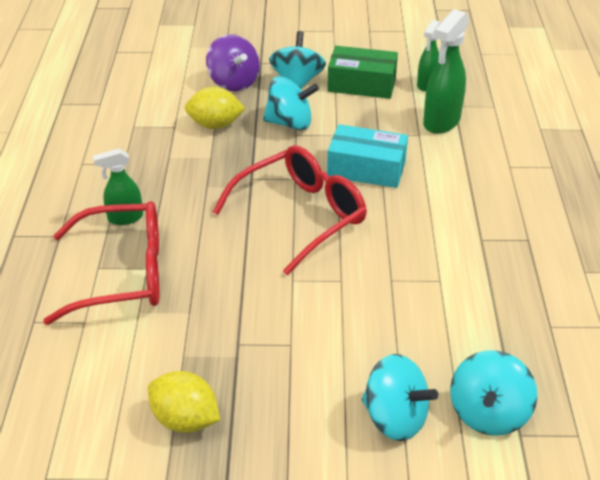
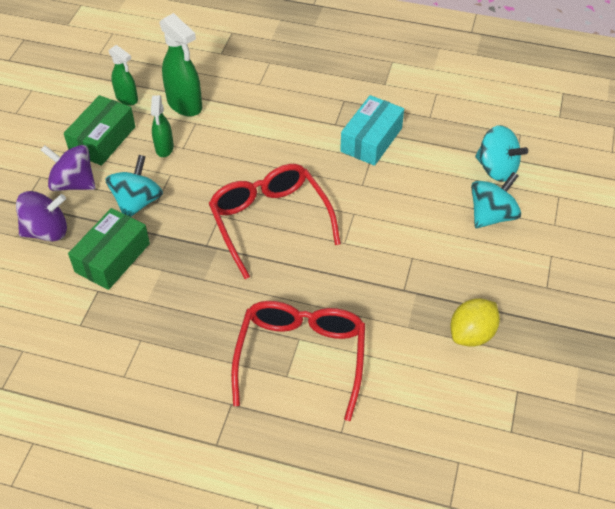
camera: 75 degrees left, 10 degrees up
green spray bottle [93,149,143,225] -> green spray bottle moved to [151,95,174,157]
yellow lemon [185,87,246,129] -> green box [68,208,150,290]
turquoise spinning top [269,31,326,89] -> purple spinning top [41,145,96,191]
turquoise box [327,124,408,188] -> turquoise box moved to [340,95,404,166]

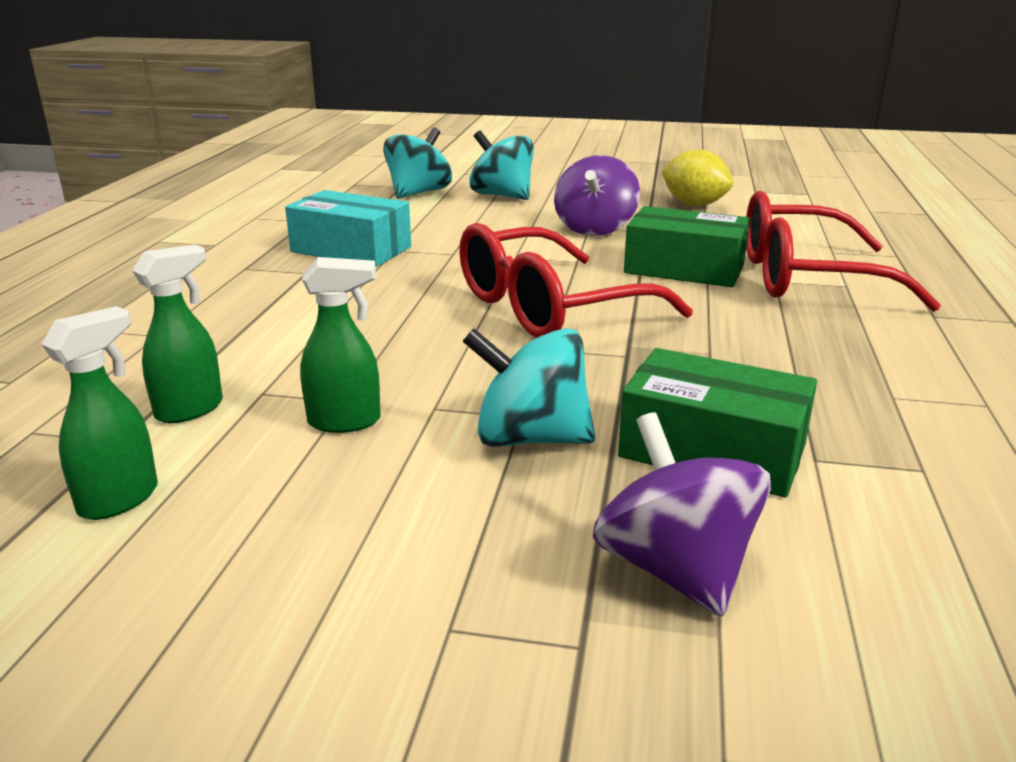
camera: 95 degrees left, 25 degrees down
purple spinning top [41,145,96,191] -> purple spinning top moved to [554,155,640,236]
green box [64,95,135,166] -> green box moved to [624,206,750,287]
green spray bottle [160,13,202,116] -> green spray bottle [132,244,223,423], size x0.61

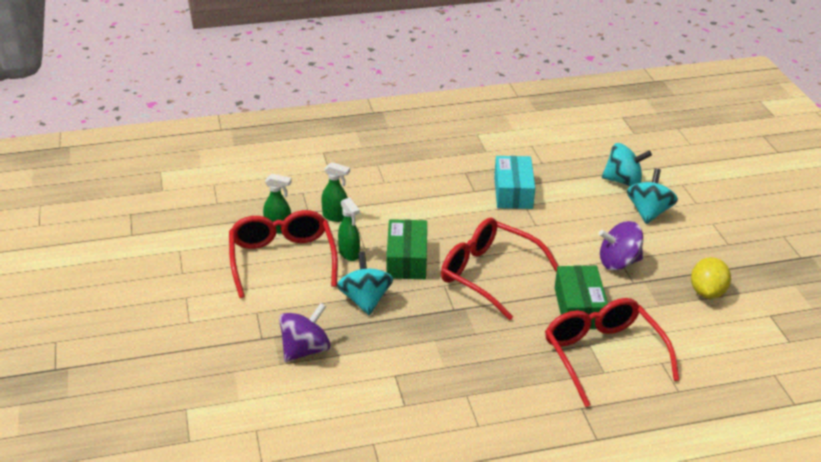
camera: 65 degrees right, 10 degrees up
green box [618,348,817,497] -> green box moved to [386,219,427,279]
none -> red glasses [229,210,338,298]

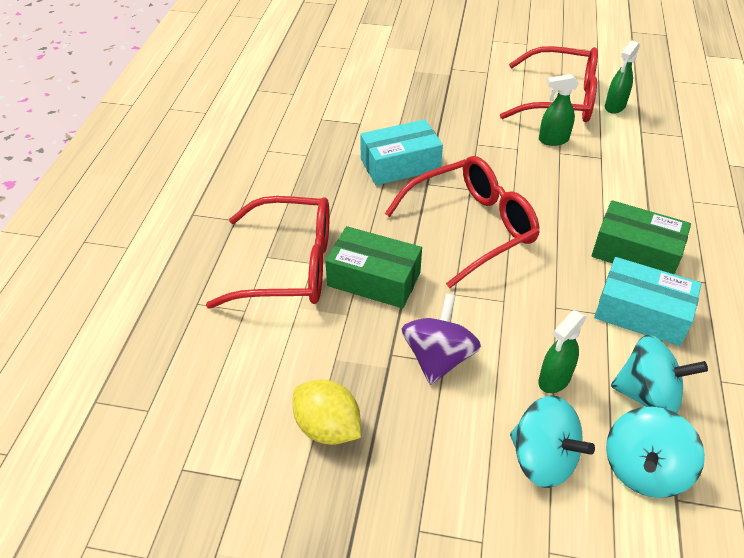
camera: 115 degrees right, 10 degrees up
purple spinning top [279,303,331,362] -> none
green spray bottle [321,162,350,222] -> green spray bottle moved to [538,310,587,393]
turquoise spinning top [337,252,393,315] -> turquoise spinning top moved to [611,335,708,413]
green box [386,219,427,279] -> green box moved to [592,200,691,274]
none -> turquoise box [360,119,443,185]

